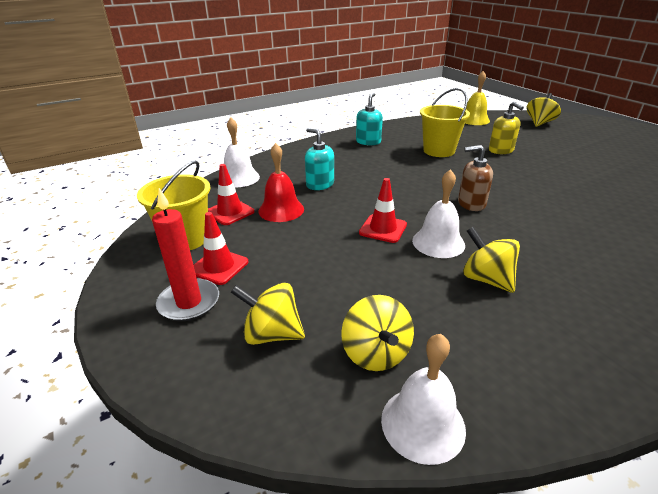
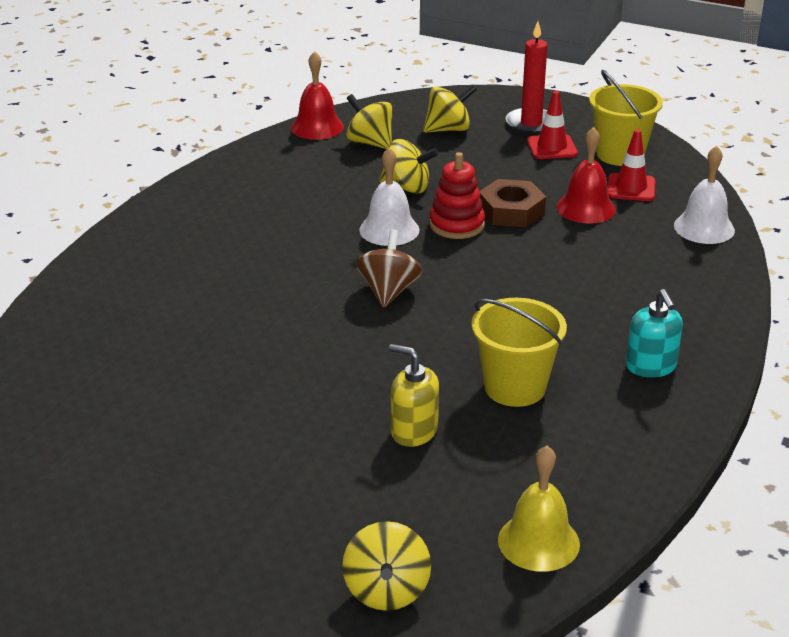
camera: 145 degrees right, 0 degrees up
turquoise soap dispenser [305,128,334,190] -> none
red traffic cone [359,178,407,243] -> red stacking toy [429,152,485,239]
white bell [381,334,466,465] -> red bell [291,51,344,140]
brown soap dispenser [458,145,493,211] -> brown spinning top [356,230,422,308]
yellow spinning top [463,227,520,293] -> yellow spinning top moved to [379,139,439,194]
none -> brown nut [480,179,546,227]

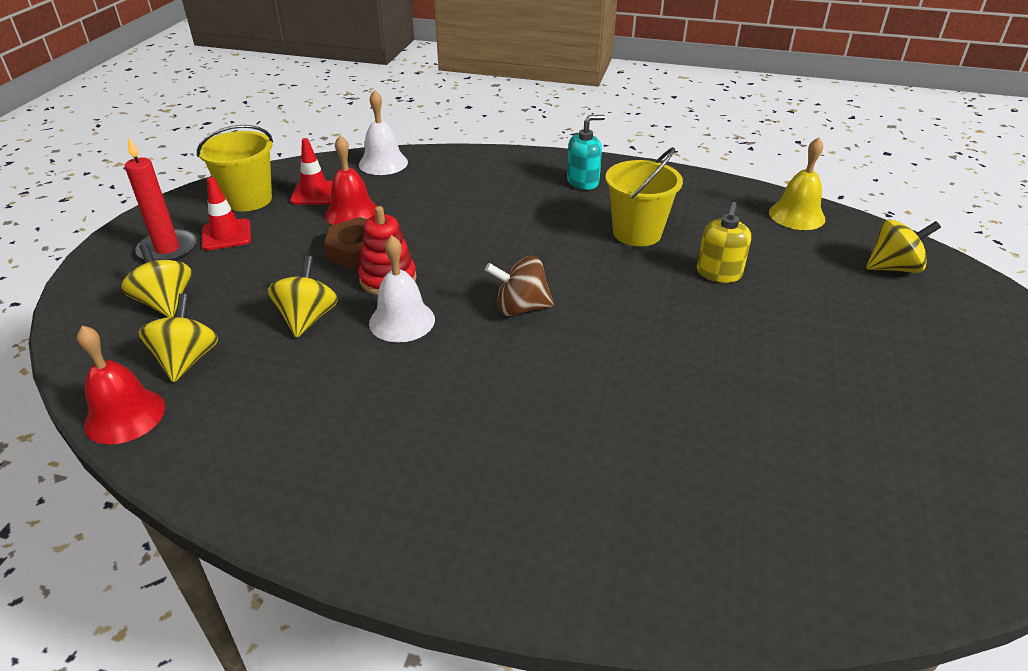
camera: 100 degrees left, 5 degrees up
yellow spinning top [346,94,393,149] -> yellow spinning top turned 150 degrees clockwise [138,294,218,383]

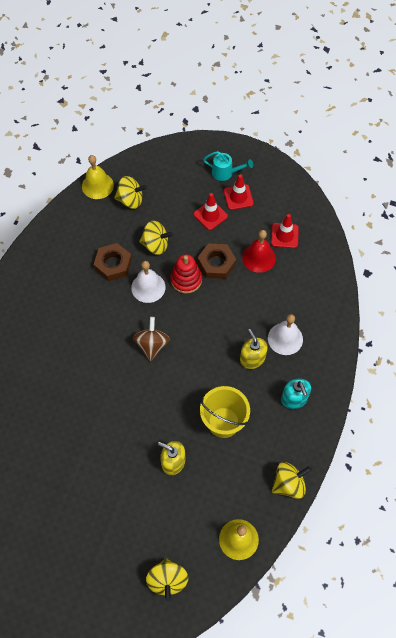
camera: 95 degrees right, 25 degrees up
red bell [77,325,165,444] -> yellow bell [82,155,114,199]
yellow spinning top [121,243,191,317] -> yellow spinning top moved to [272,462,312,499]
red candle [125,137,196,261] -> turquoise watering can [203,151,253,181]
yellow bucket [197,125,273,212] -> none
white bell [359,90,408,175] -> white bell moved to [268,314,303,355]
none -> brown nut [94,243,132,281]
none -> red traffic cone [194,193,228,230]
none -> yellow soap dispenser [240,329,268,369]

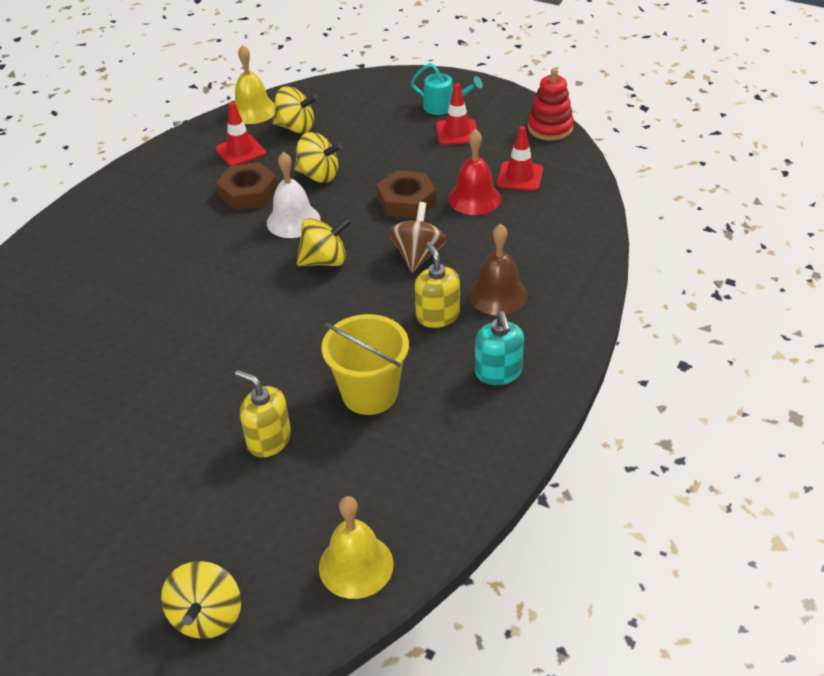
camera: 10 degrees right, 20 degrees down
brown spinning top [133,317,170,361] -> brown spinning top moved to [389,202,447,273]
red stacking toy [171,254,202,294] -> red stacking toy moved to [528,68,574,140]
red traffic cone [194,193,228,230] -> red traffic cone moved to [215,102,266,166]
white bell [268,314,303,355] -> brown bell [469,224,528,315]
yellow spinning top [272,462,312,499] -> yellow spinning top moved to [297,217,352,266]

